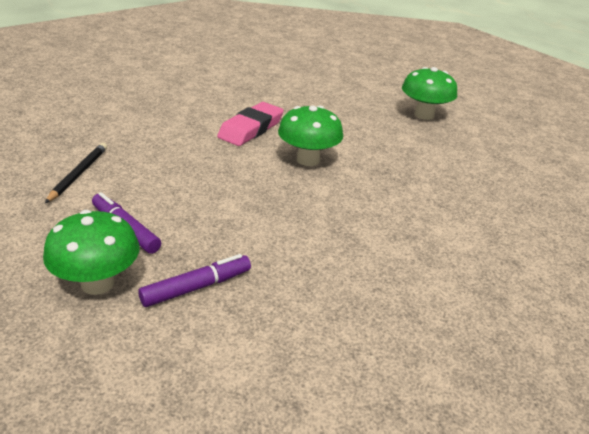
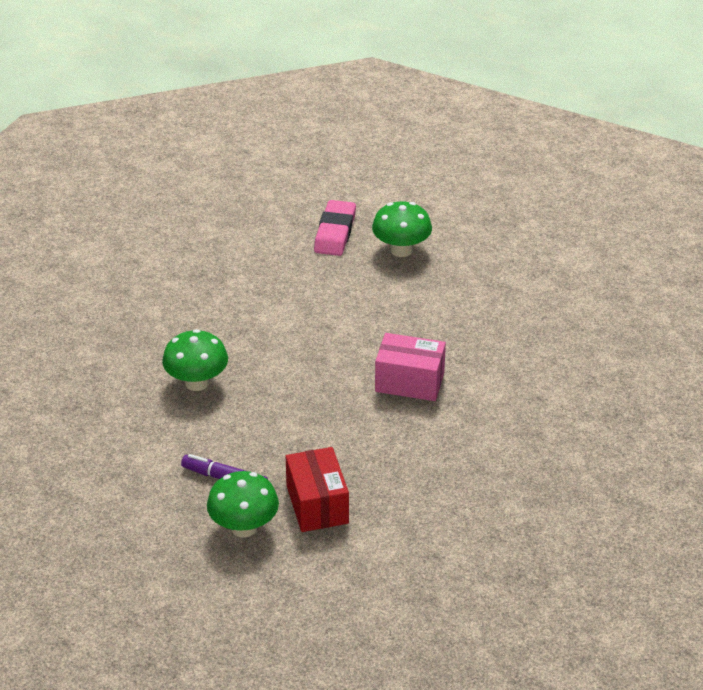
camera: 20 degrees left, 5 degrees up
black pencil [45,143,107,203] -> none
purple marker [138,254,251,307] -> red box [286,447,349,532]
pink eraser [217,102,284,146] -> pink eraser moved to [314,200,356,256]
green mushroom [278,106,343,166] -> green mushroom moved to [162,329,228,391]
none -> pink box [375,333,446,401]

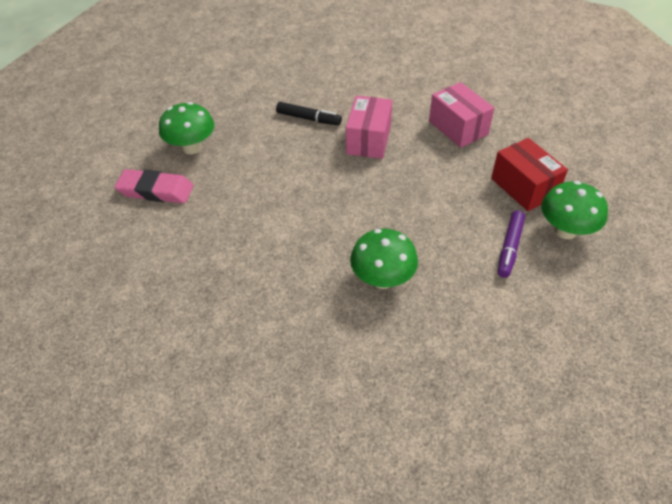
camera: 90 degrees left, 10 degrees up
red box [286,447,349,532] -> red box turned 75 degrees clockwise [491,138,568,211]
none -> black marker [276,102,342,125]
none -> pink box [429,82,494,148]

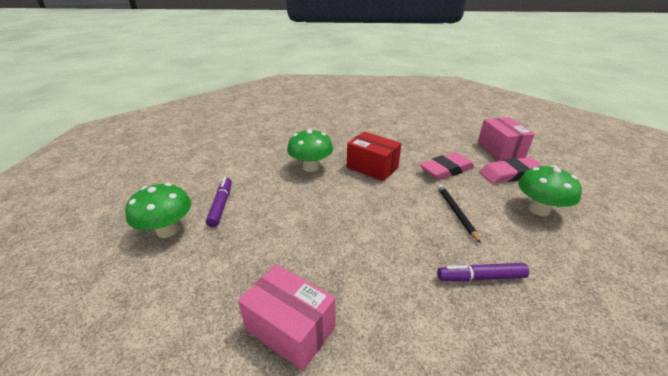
camera: 155 degrees right, 15 degrees down
black marker [276,102,342,125] -> purple marker [437,263,529,282]
pink box [346,96,392,159] -> pink box moved to [478,117,535,161]
red box [491,138,568,211] -> red box moved to [347,132,402,181]
none -> pink eraser [420,152,474,180]
none -> black pencil [438,184,481,243]

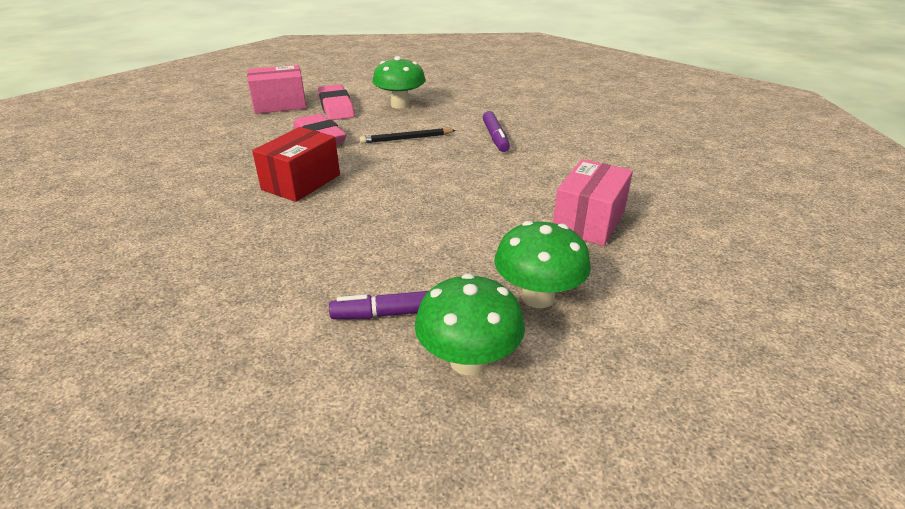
camera: 95 degrees left, 0 degrees up
green mushroom [287,129,333,172] -> green mushroom moved to [494,221,591,308]

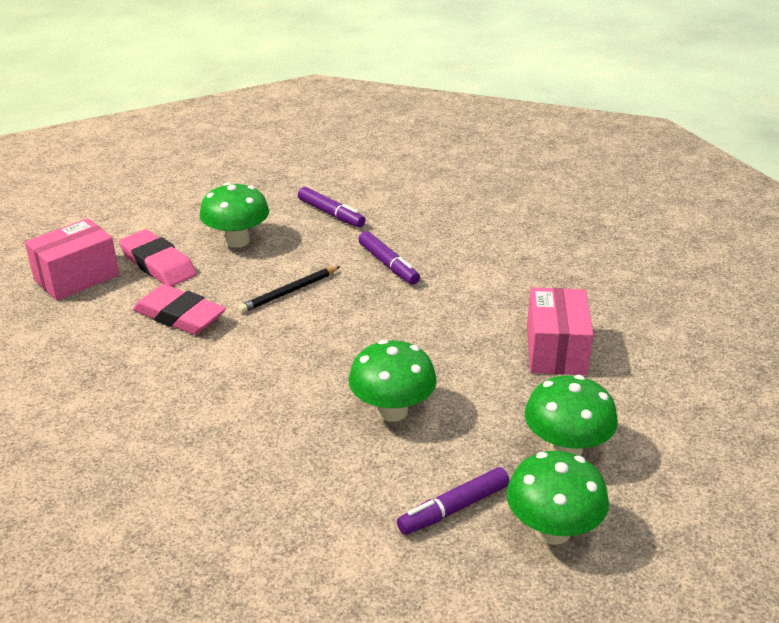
camera: 25 degrees left, 0 degrees up
red box [252,127,340,202] -> none
none -> purple marker [298,187,365,228]
none -> green mushroom [349,340,437,422]

